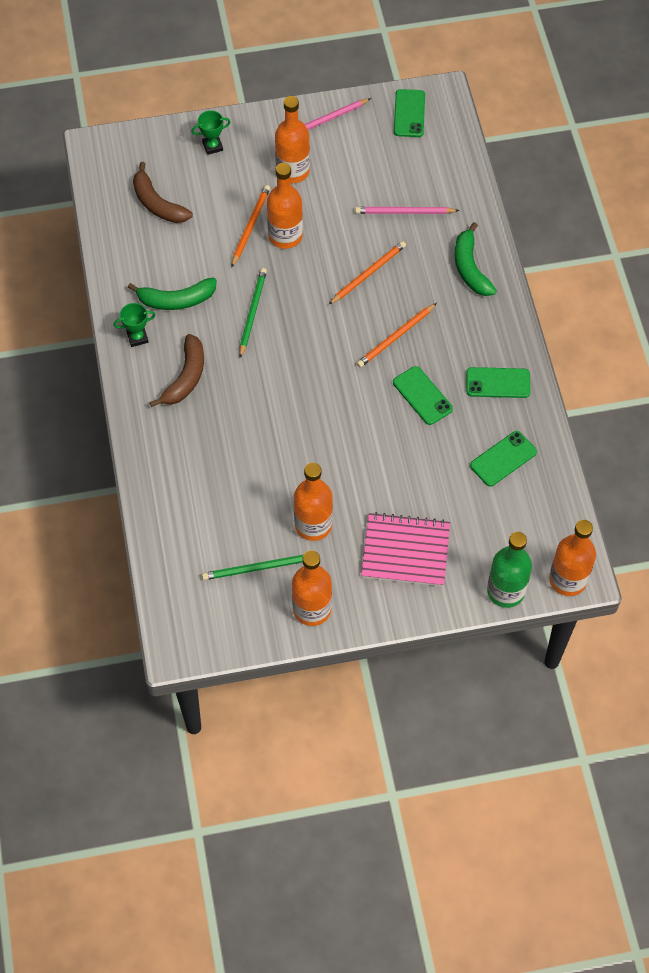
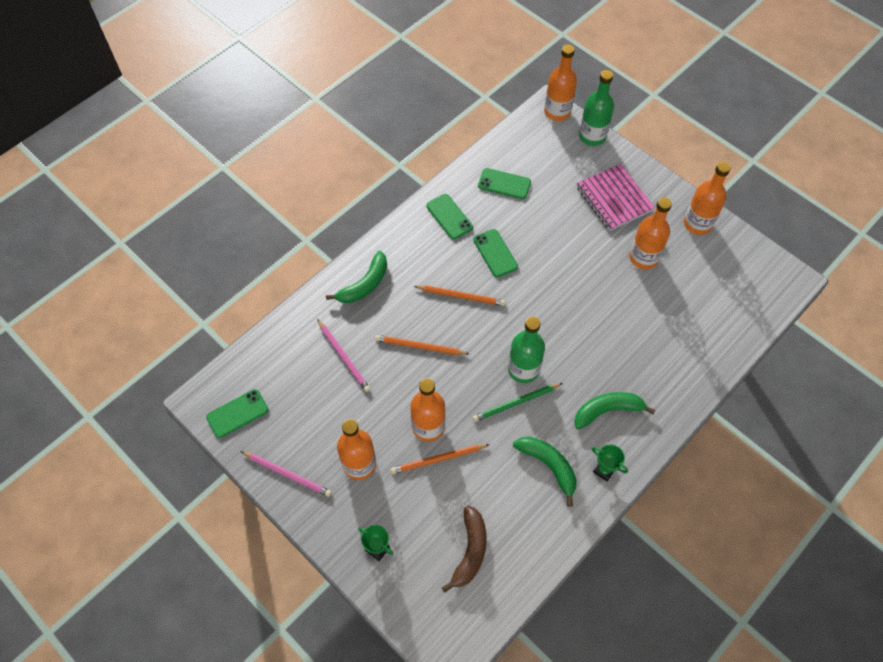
camera: 125 degrees left, 0 degrees up
brown banana [149,334,204,407] -> green banana [574,392,656,430]
green pencil [202,555,303,580] -> none
green phone [393,366,453,425] -> green phone turned 45 degrees counterclockwise [473,229,518,277]
none -> green bottle [508,317,545,383]

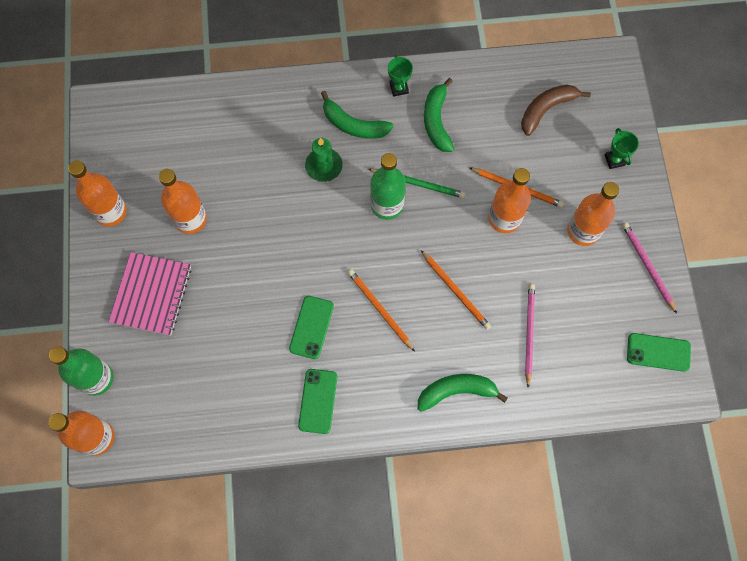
camera: 140 degrees left, 10 degrees up
green phone [478,168,531,199] -> none
none -> green candle [305,138,343,182]

